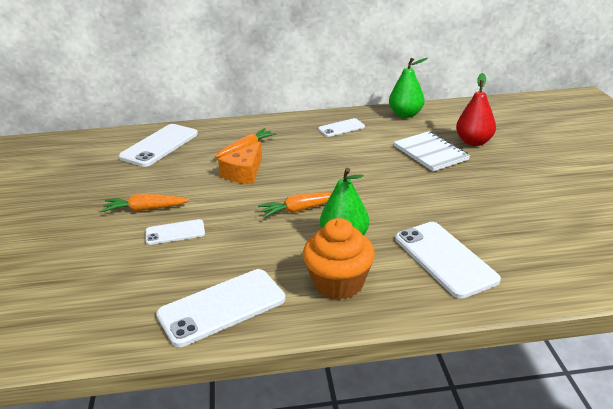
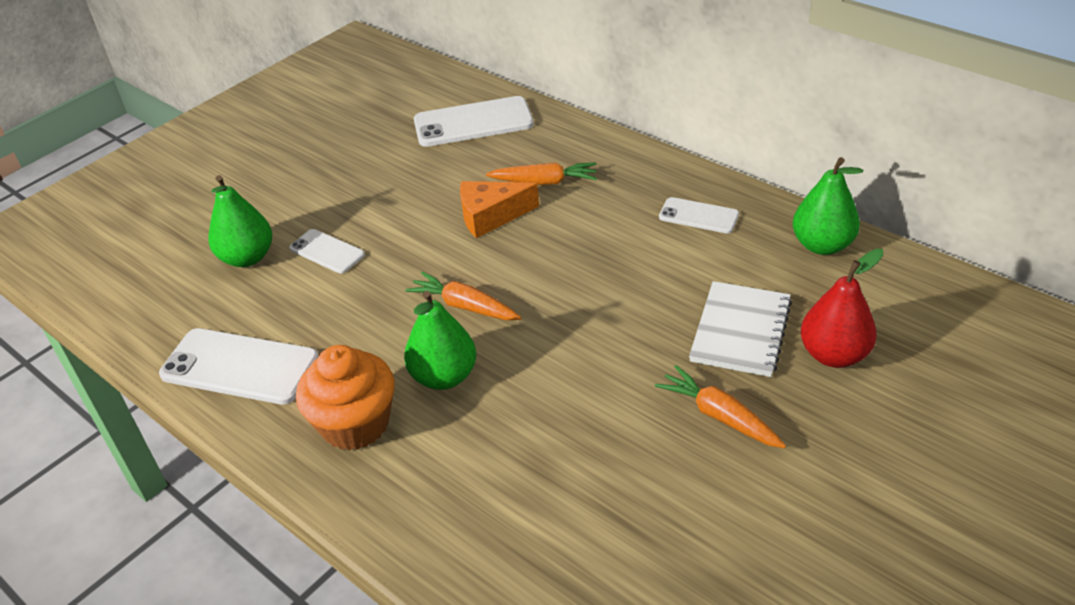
camera: 50 degrees right, 10 degrees up
orange carrot [101,194,190,212] -> orange carrot moved to [655,365,786,449]
white phone [395,222,501,299] -> none
none -> green pear [208,175,272,267]

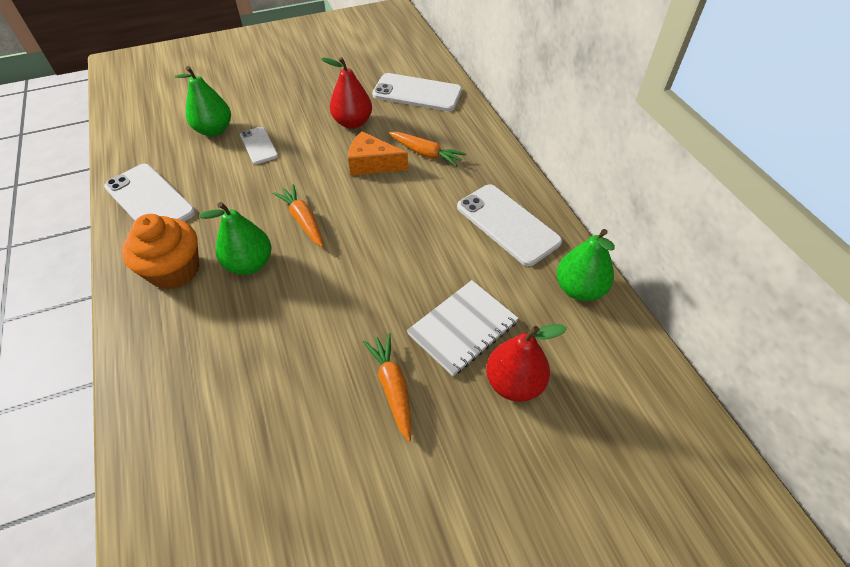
camera: 25 degrees right, 10 degrees up
white phone [659,197,739,234] -> white phone [457,184,562,266], size x1.77
none -> red pear [321,57,372,129]

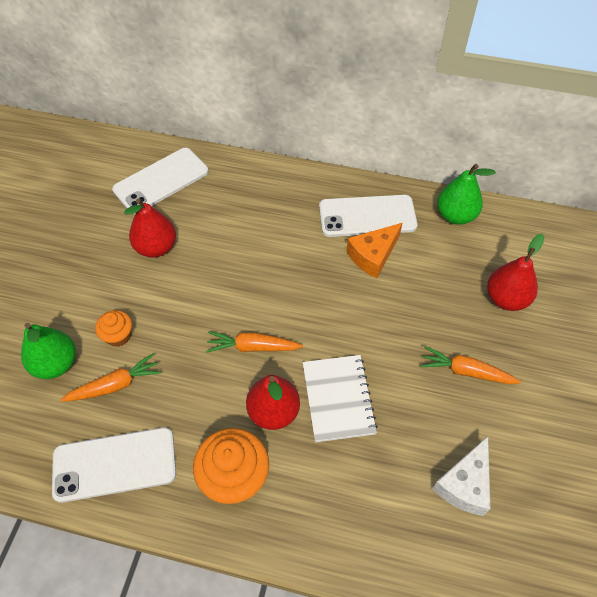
camera: 55 degrees left, 5 degrees up
green pear [199,202,271,275] -> red pear [246,375,300,430]
white phone [240,127,278,164] -> orange cupcake [95,310,132,347]
orange cheese [348,131,408,175] -> orange cheese moved to [346,223,402,278]
orange carrot [389,132,466,167] -> orange carrot moved to [61,353,162,402]
white notebook [407,280,519,376] -> white notebook moved to [303,355,378,442]
none -> white cheese [432,436,490,516]

